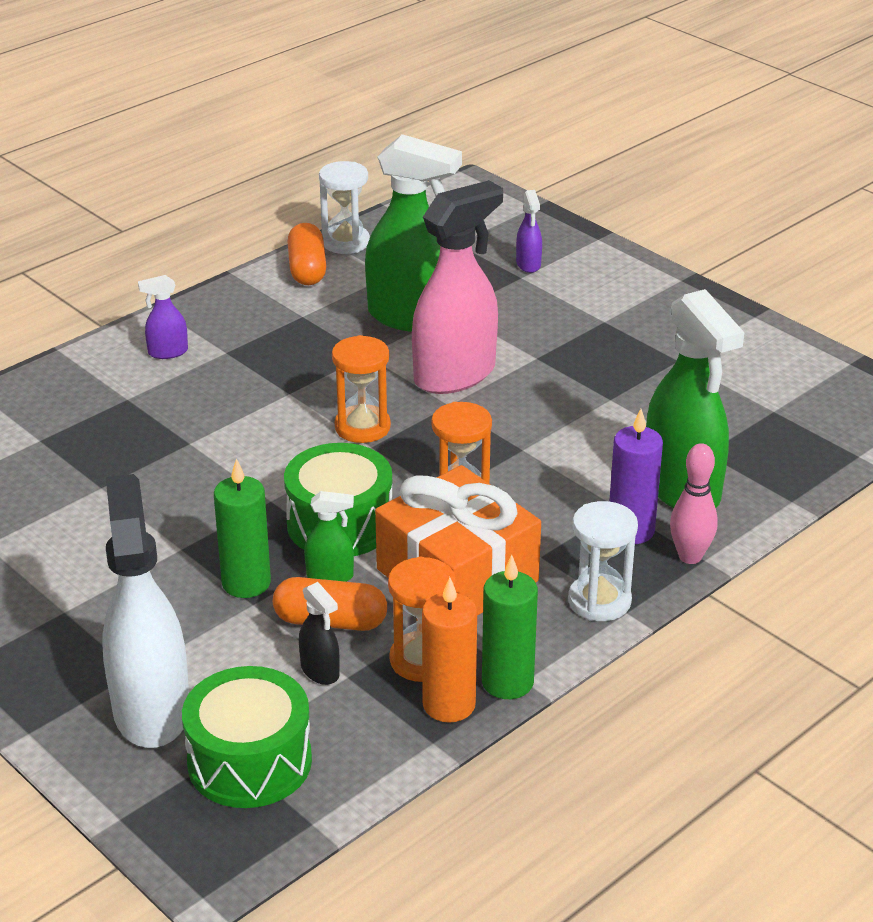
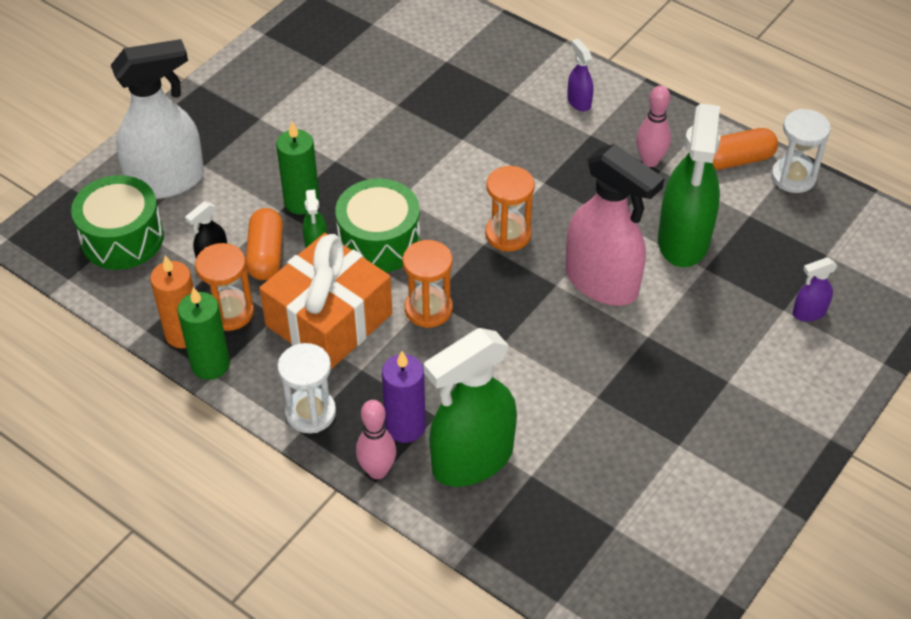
camera: 80 degrees right, 15 degrees up
none -> pink bowling pin [636,85,671,167]

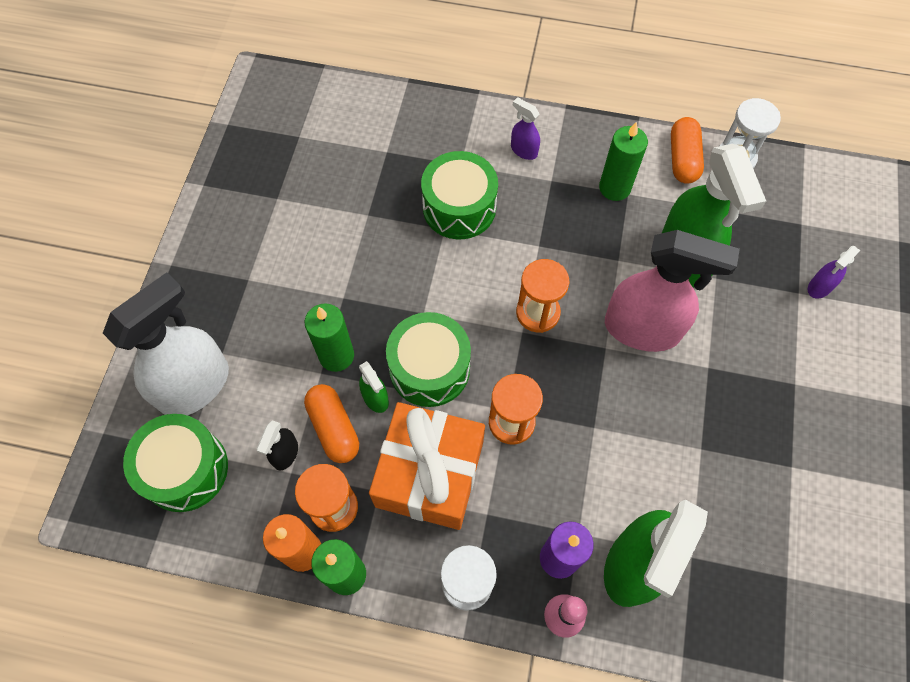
camera: 25 degrees left, 15 degrees up
pink bowling pin [636,85,671,167] -> green candle [599,121,648,201]
orange capsule [713,128,778,170] -> orange capsule turned 45 degrees counterclockwise [671,117,704,184]
none -> green drum [421,151,498,239]

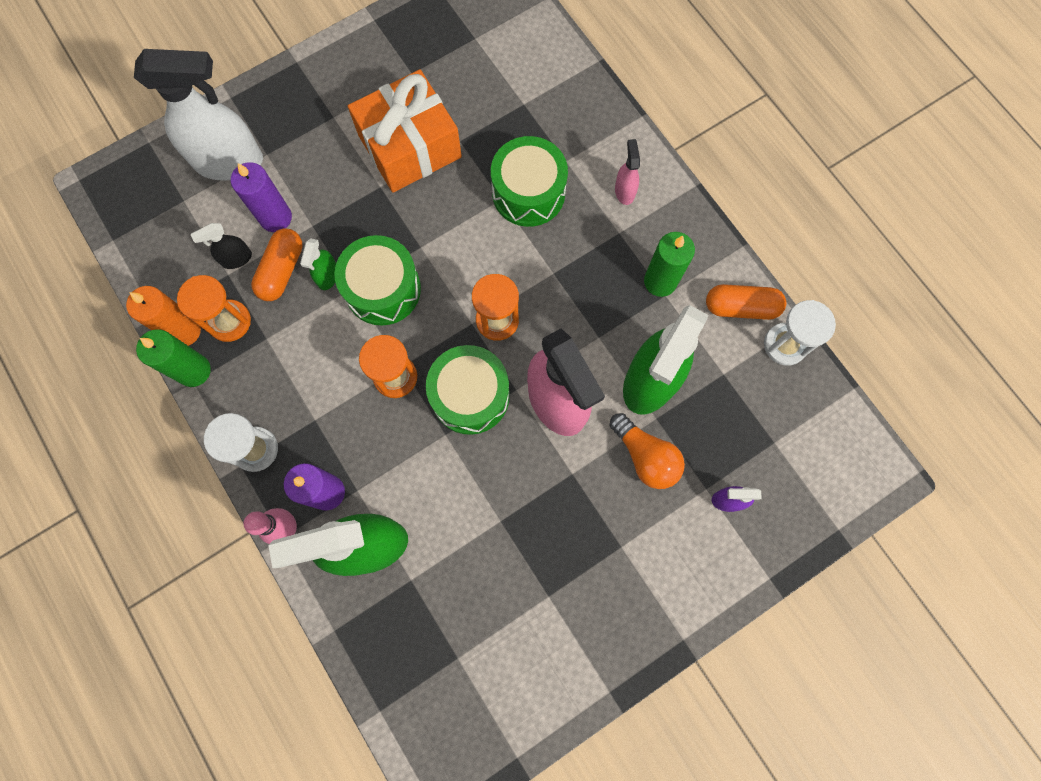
camera: 45 degrees right, 10 degrees up
green drum [123,414,228,512] -> green drum moved to [426,345,510,435]
green candle [304,303,354,372] -> none
orange gift [369,402,485,530] -> orange gift moved to [348,69,462,193]
purple spray bottle [511,97,540,160] -> pink spray bottle [615,139,640,205]
orange capsule [671,117,704,184] -> orange capsule turned 45 degrees clockwise [706,284,786,320]
none -> purple candle [231,162,292,232]
none -> orange light bulb [609,413,685,489]

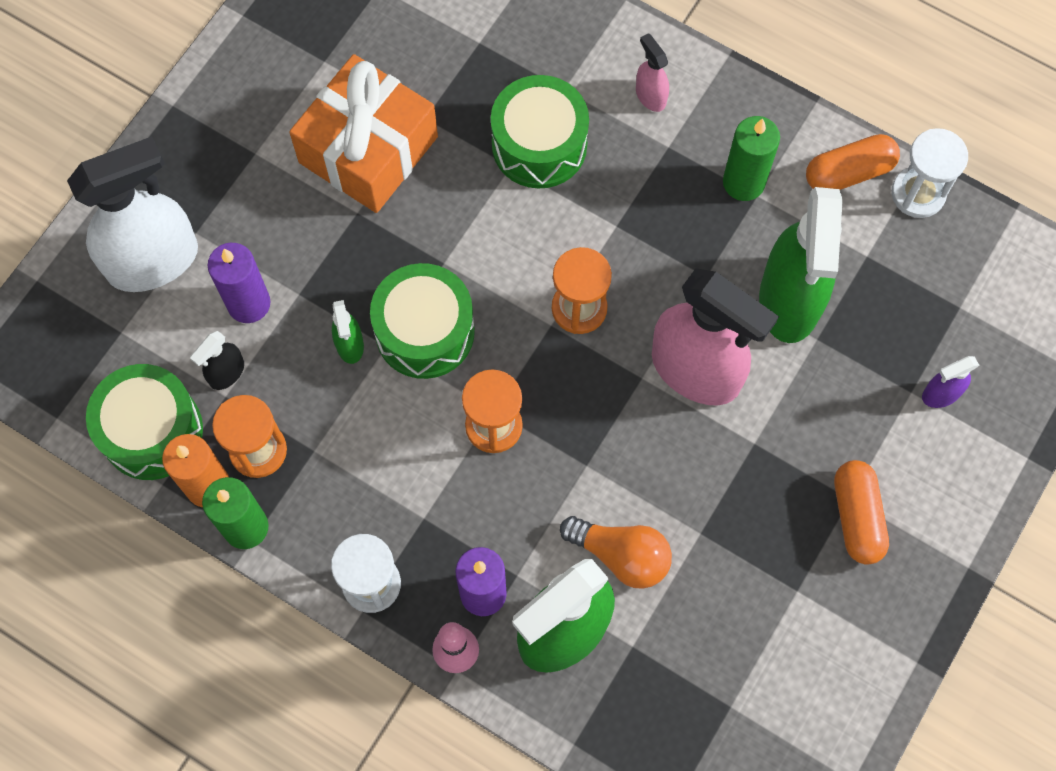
camera: 25 degrees left, 5 degrees down
orange capsule [251,228,303,301] -> orange capsule moved to [834,460,889,565]
green drum [426,345,510,435] -> green drum moved to [86,364,203,480]
orange light bulb [609,413,685,489] -> orange light bulb moved to [560,516,672,589]

